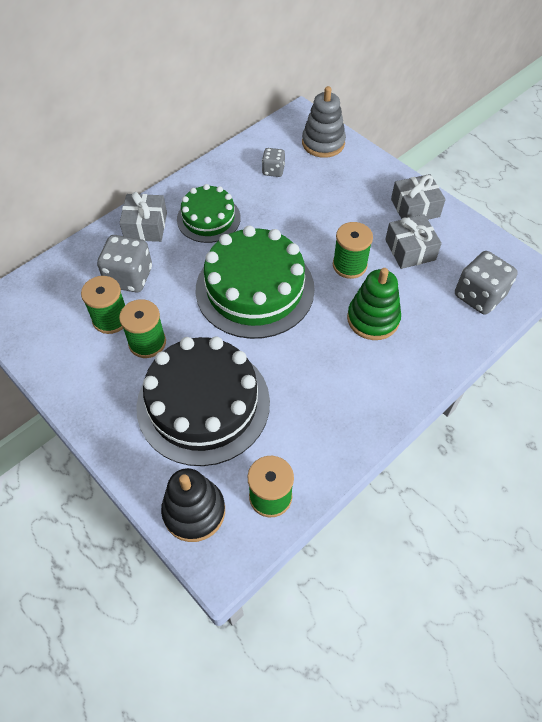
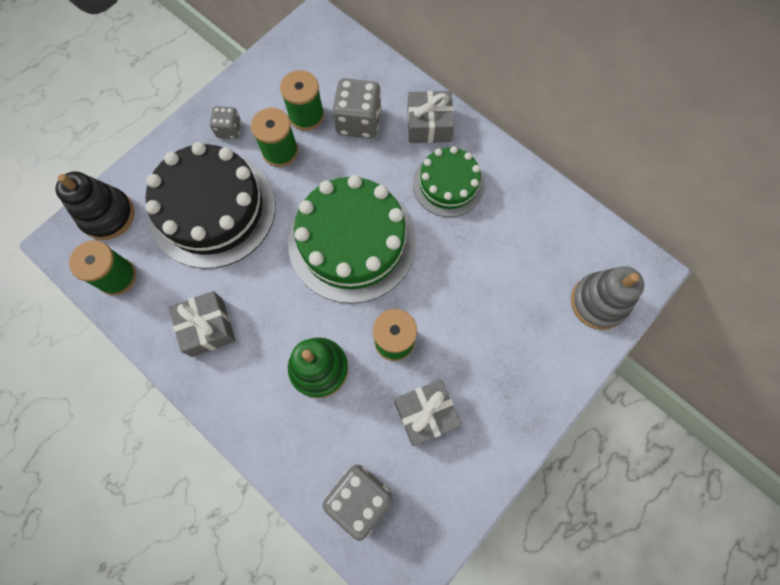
camera: 85 degrees right, 15 degrees up
grey dice [262,148,285,177] -> grey dice moved to [210,106,241,139]
grey gift [391,174,446,220] -> grey gift moved to [169,291,236,357]

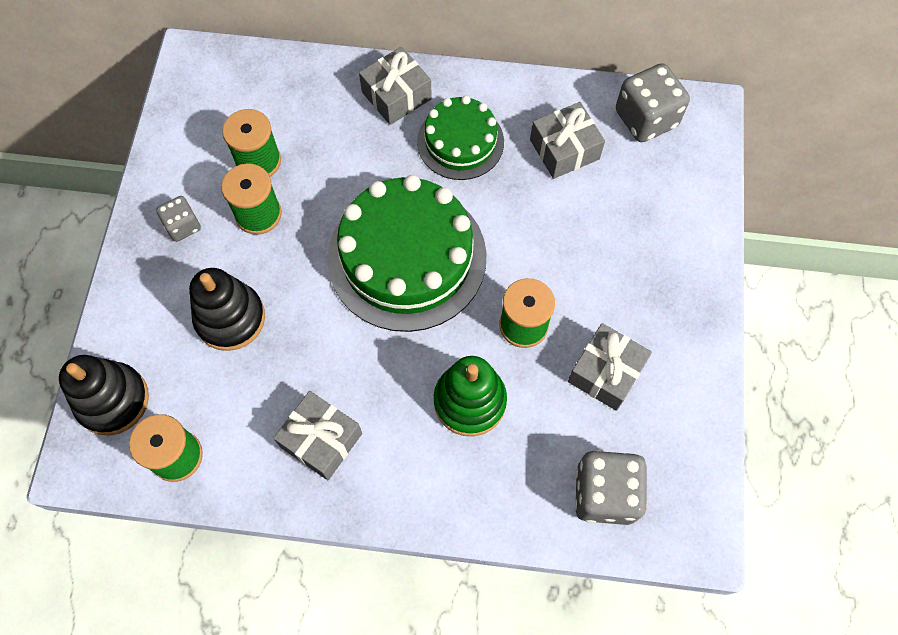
camera: 35 degrees left, 5 degrees down
black cake [146,142,276,269] -> black stacking toy [189,268,265,351]
grey dice [333,78,381,139] -> grey dice moved to [616,63,690,142]
grey stacking toy [571,266,644,330] -> none
none -> grey gift [530,102,605,179]

